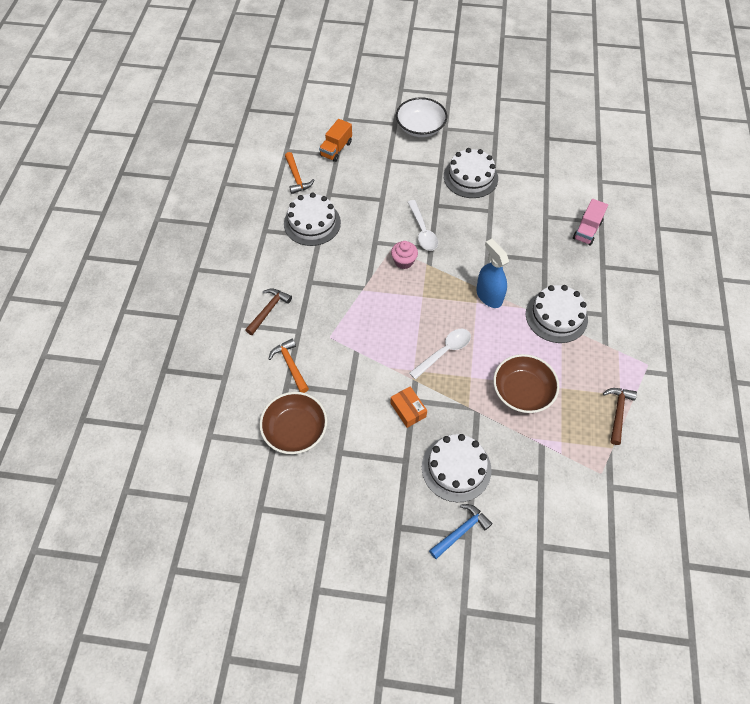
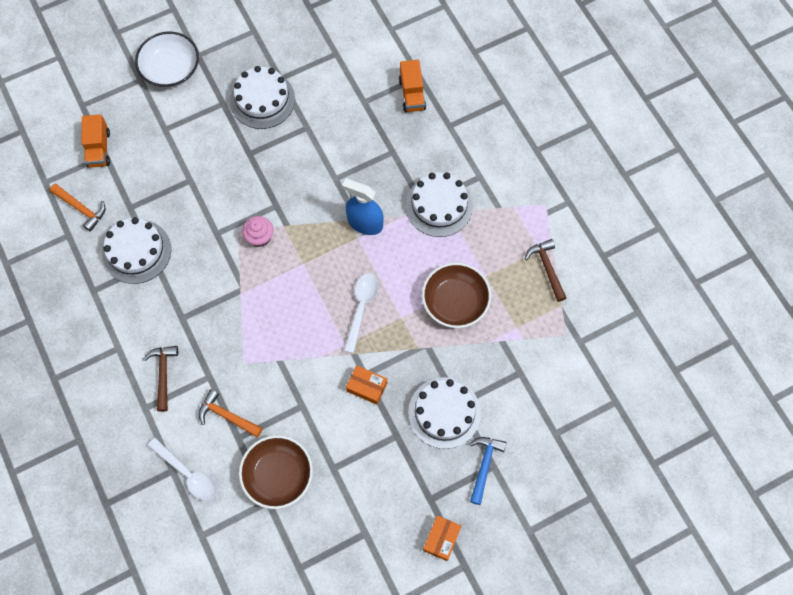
camera: 35 degrees left, 10 degrees up
white spoon [408,200,438,251] -> white spoon moved to [147,438,217,501]
pink truck [573,199,608,246] -> orange truck [399,60,426,112]
none -> orange box [423,515,461,561]

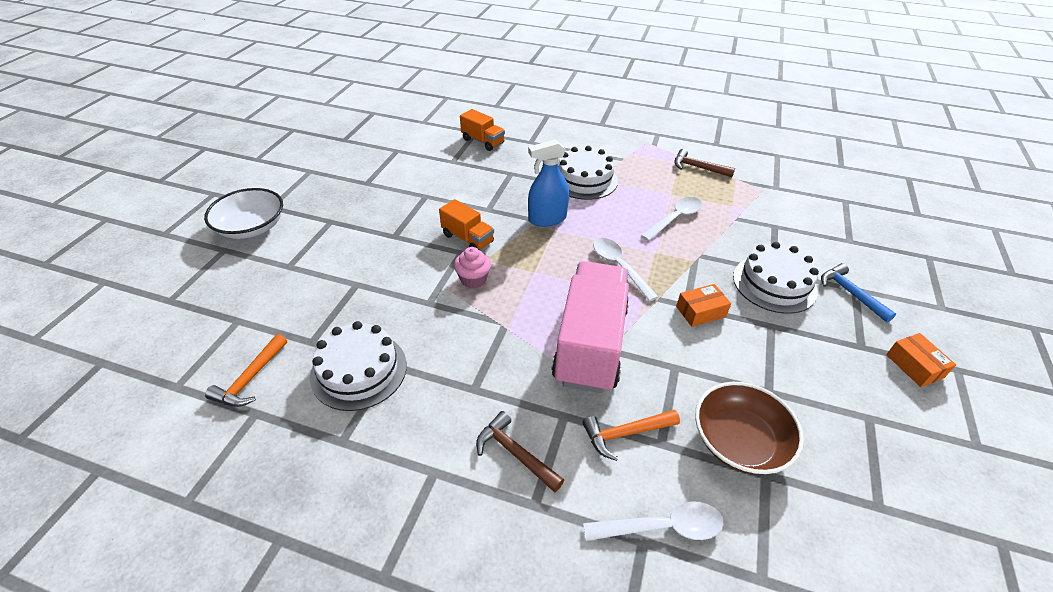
camera: 45 degrees left, 25 degrees down
orange hammer [50,184,105,232] -> orange hammer turned 120 degrees clockwise [205,334,287,407]
orange truck [82,114,110,168] -> orange truck moved to [439,199,494,250]
white cake [230,66,295,129] -> none
brown bowl [422,263,491,328] -> white spoon [641,197,702,241]
none -> pink truck [552,261,629,393]

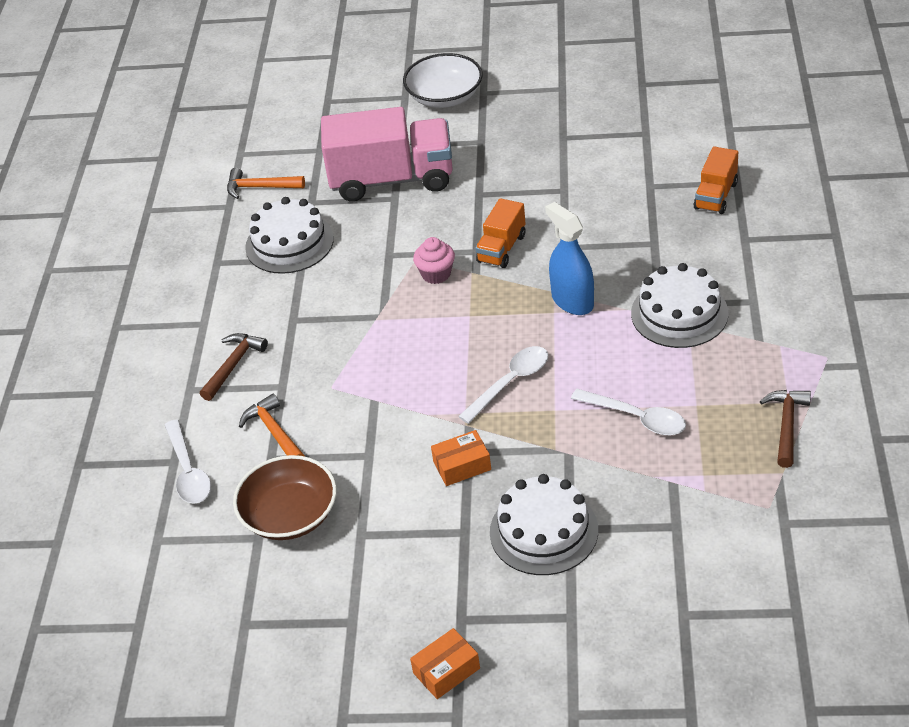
camera: 80 degrees right, 0 degrees up
pink truck [552,261,629,393] -> pink truck moved to [321,107,453,202]
orange box [676,284,731,327] -> orange box turned 75 degrees counterclockwise [431,430,491,486]
blue hammer [821,263,896,322] -> none

